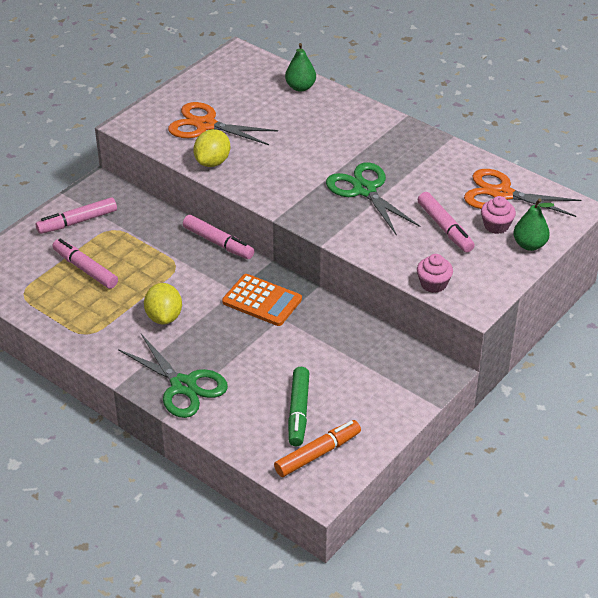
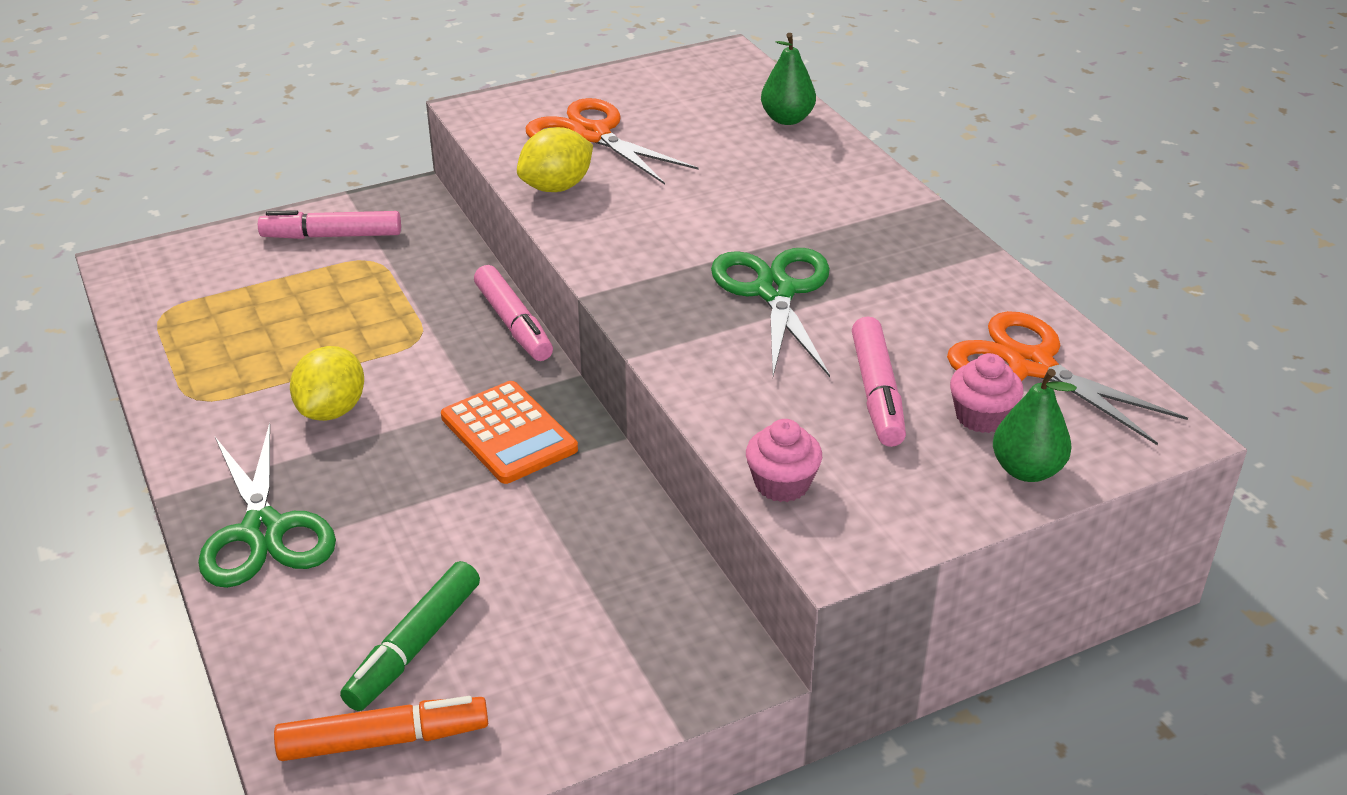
camera: 25 degrees right, 5 degrees down
pink marker [52,239,118,289] -> none

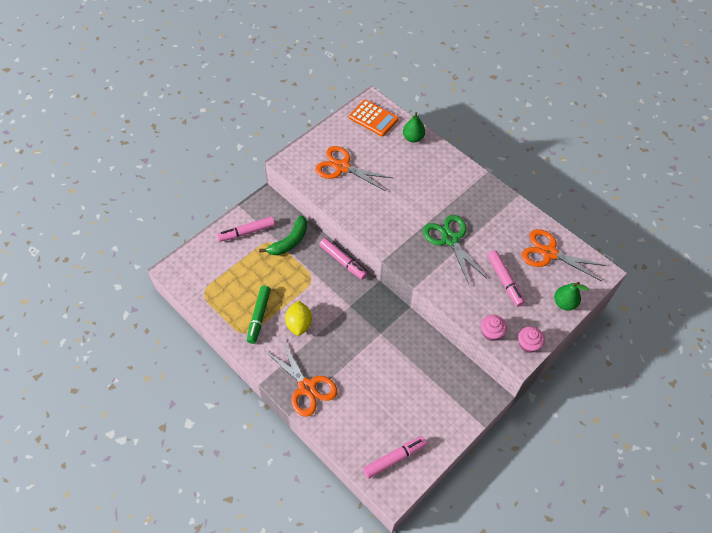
camera: 20 degrees left, 20 degrees up
green scissors [198,423,336,588] -> orange scissors [264,340,337,417]
orange marker [274,696,488,761] -> pink marker [363,436,427,479]
green marker [340,561,480,711] -> green marker moved to [247,286,271,344]
orange calculator [441,381,578,484] -> orange calculator moved to [349,100,399,137]
yellow lemon [517,127,593,192] -> none
pink cupcake [950,353,1024,433] -> pink cupcake moved to [518,326,545,353]
none -> green banana [259,215,307,255]

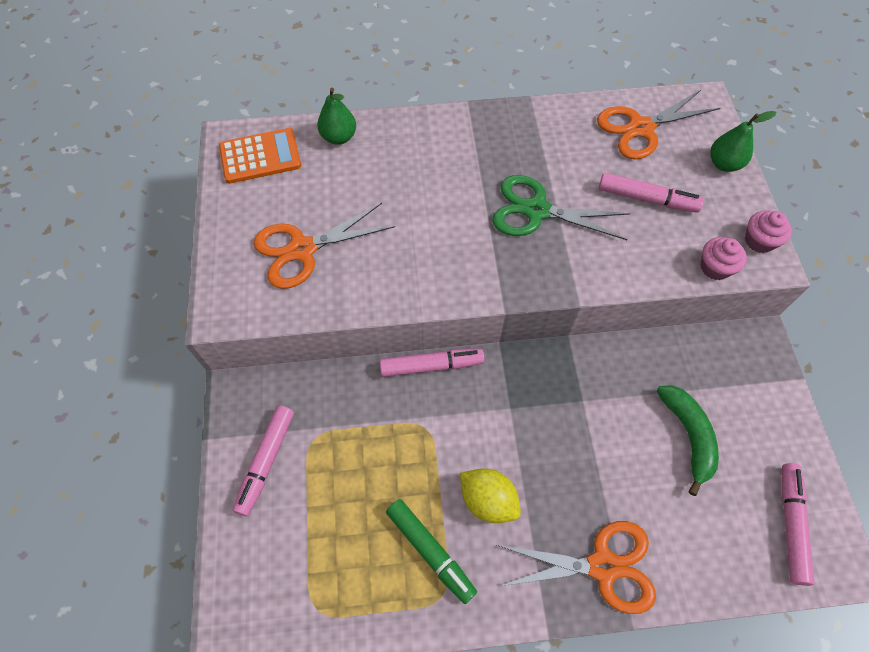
camera: 50 degrees left, 5 degrees up
green banana [259,215,307,255] -> green banana moved to [657,385,719,496]

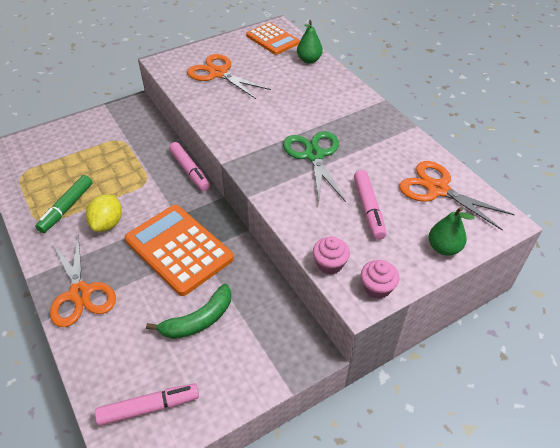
camera: 65 degrees right, 15 degrees down
pink marker [233,405,294,516] -> none
none -> orange calculator [125,205,234,296]

